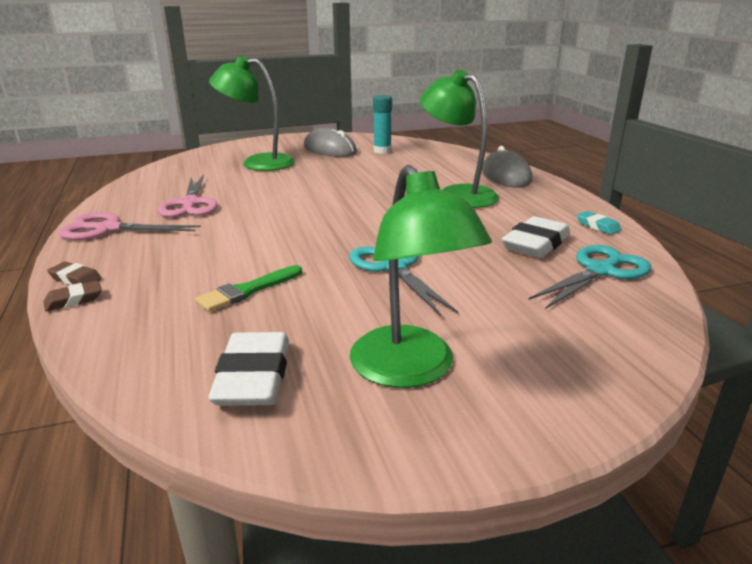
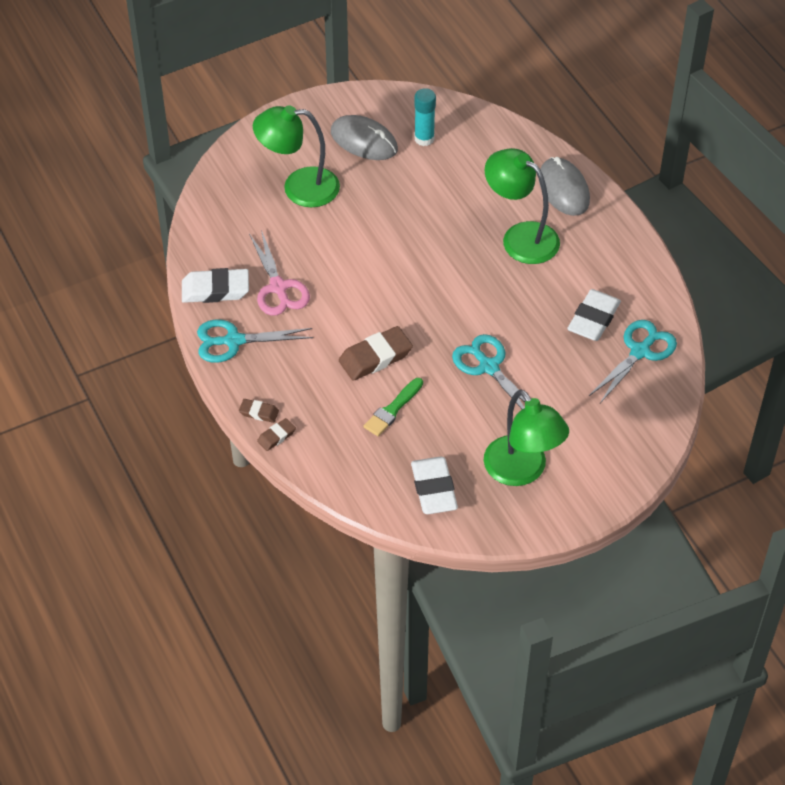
camera: 10 degrees left, 25 degrees up
pink scissors [58,212,201,240] -> turquoise scissors [197,319,313,363]
turquoise eraser [577,211,622,235] -> none
none -> white eraser [182,268,249,303]
none -> brown eraser [339,326,413,381]

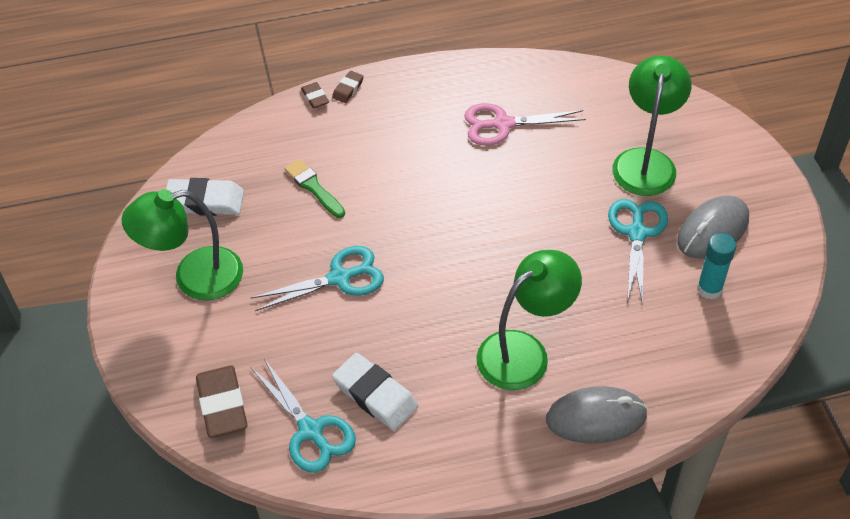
camera: 105 degrees right, 0 degrees up
white eraser [182,268,249,303] -> none
turquoise scissors [197,319,313,363] -> turquoise scissors moved to [608,199,668,305]
brown eraser [339,326,413,381] -> brown eraser moved to [196,365,247,437]

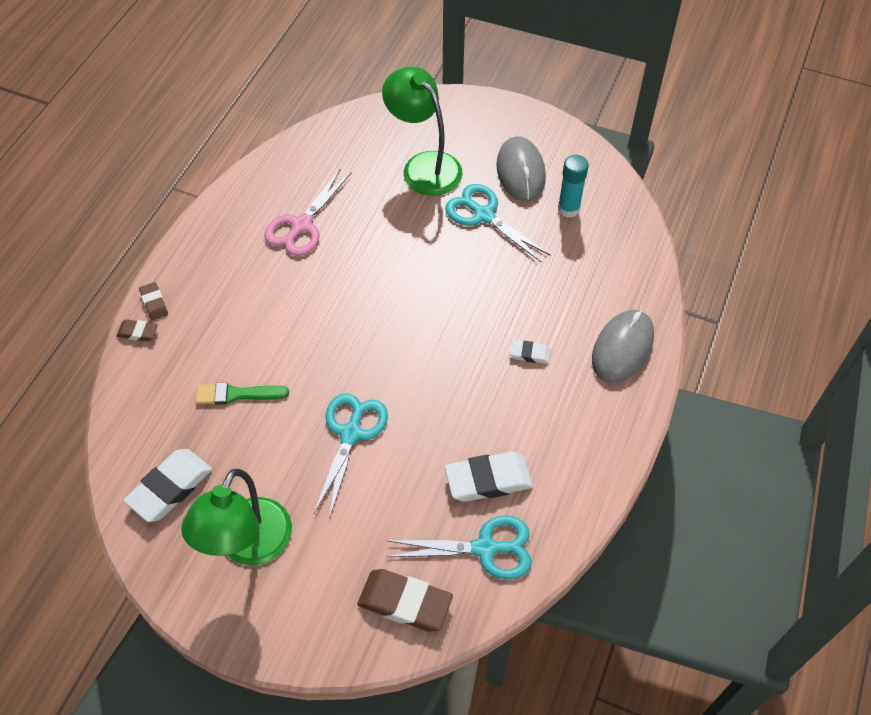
camera: 55 degrees left, 5 degrees up
green lamp [477,250,582,390] -> white eraser [509,340,551,364]

